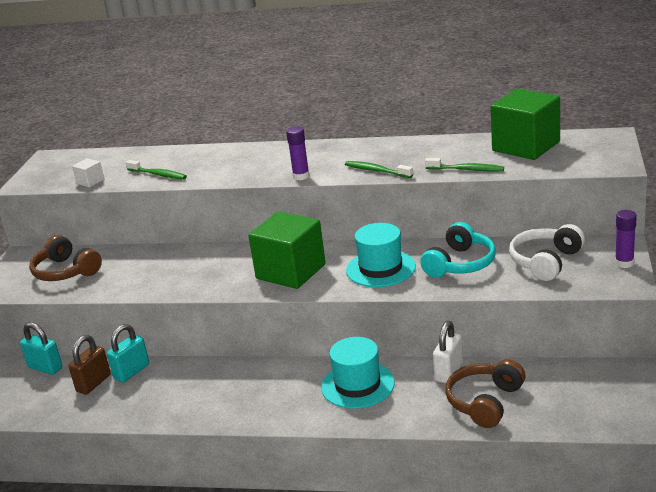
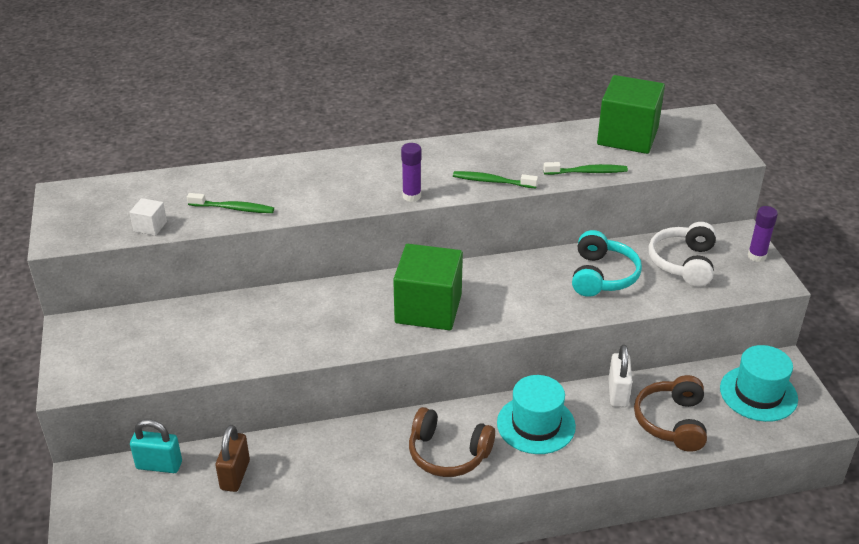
camera: 25 degrees left, 10 degrees up
brown headphones [29,235,102,281] -> brown headphones moved to [409,407,495,477]
turquoise padlock [107,324,149,383] -> none
turquoise hat [346,223,416,287] -> turquoise hat moved to [720,345,798,422]

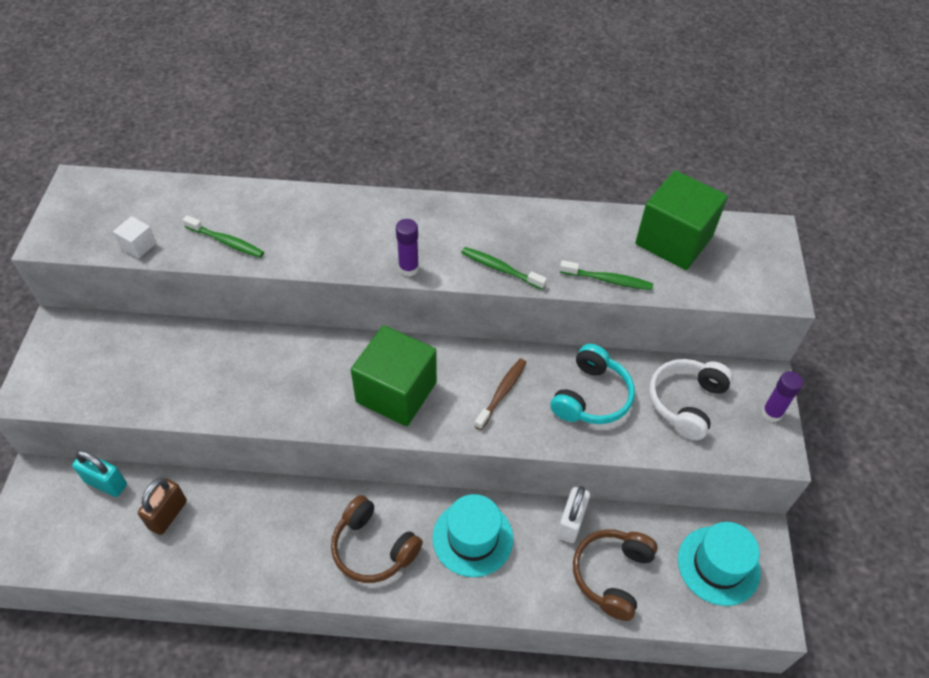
camera: 15 degrees right, 15 degrees up
none -> brown toothbrush [474,359,527,430]

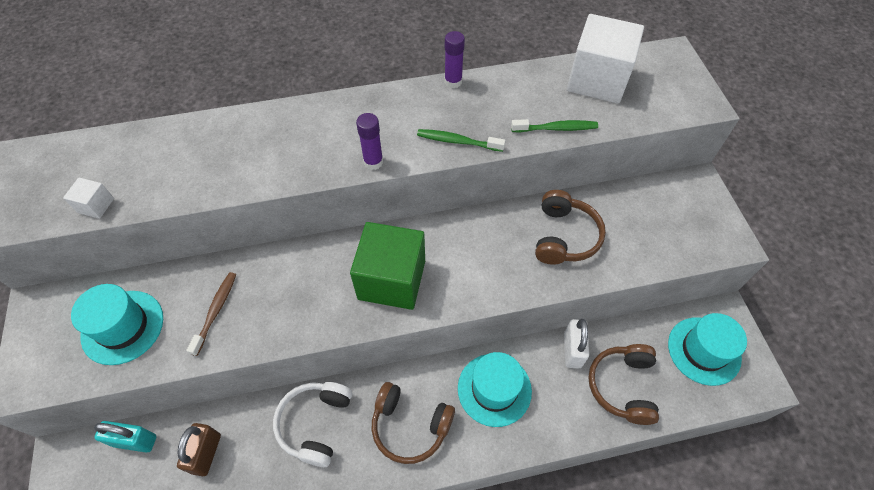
camera: 15 degrees left, 5 degrees up
green toothbrush [182,215,264,258] -> none
brown toothbrush [474,359,527,430] -> brown toothbrush moved to [186,272,236,356]
turquoise headphones [550,344,635,424] -> brown headphones [535,190,606,265]
green cube [635,170,728,270] -> white cube [567,14,644,103]
white headphones [649,359,733,440] -> white headphones moved to [273,382,352,467]
purple glue stick [762,371,803,422] -> purple glue stick moved to [444,31,465,88]
none -> turquoise hat [71,284,163,365]

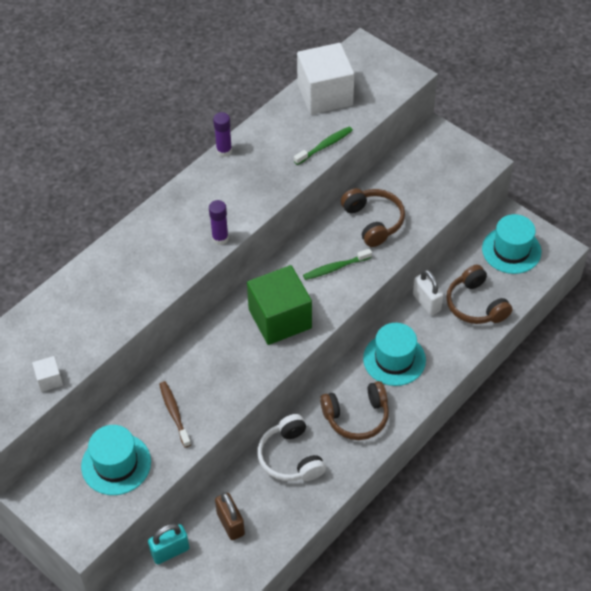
camera: 35 degrees left, 5 degrees down
green toothbrush [417,129,505,152] -> green toothbrush moved to [303,249,372,280]

